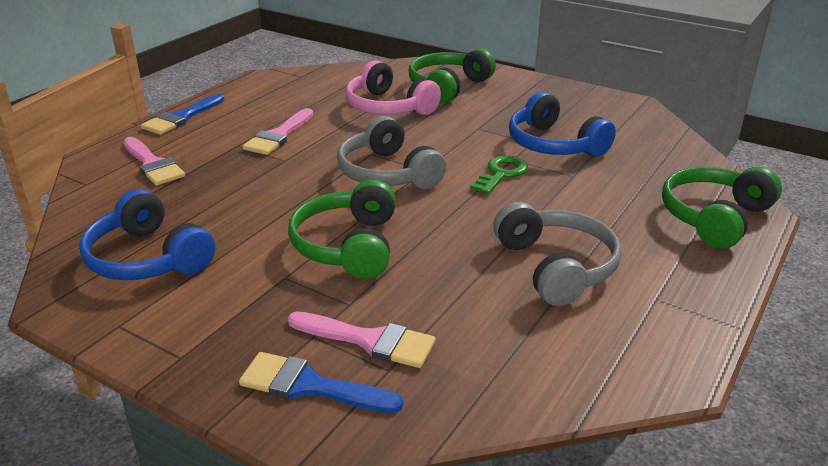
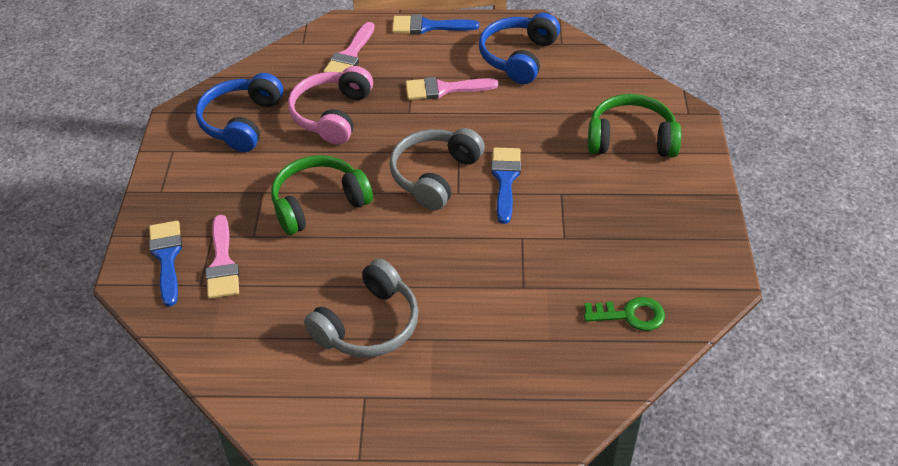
camera: 60 degrees right, 15 degrees up
pink headphones [345,60,441,115] -> pink headphones moved to [288,66,373,145]
green key [470,155,528,194] -> green key moved to [584,297,665,331]
blue headphones [509,92,616,157] -> blue headphones moved to [479,13,560,84]
green headphones [662,167,782,249] -> none
none -> blue brush [491,148,521,224]

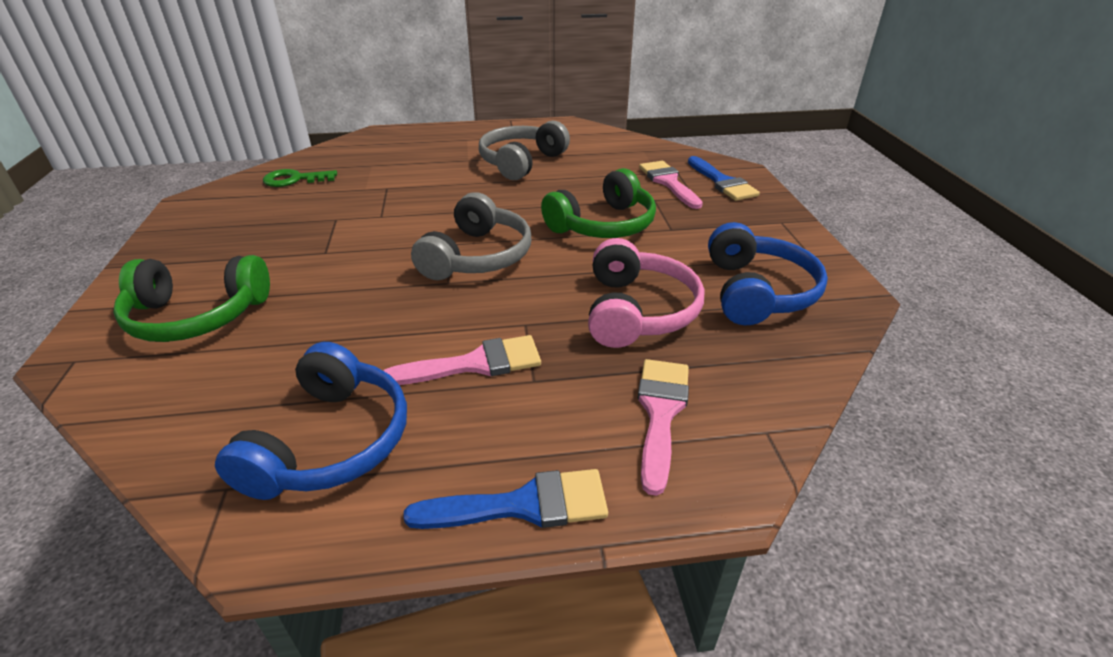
camera: 170 degrees right, 10 degrees down
blue brush [491,148,521,224] -> none

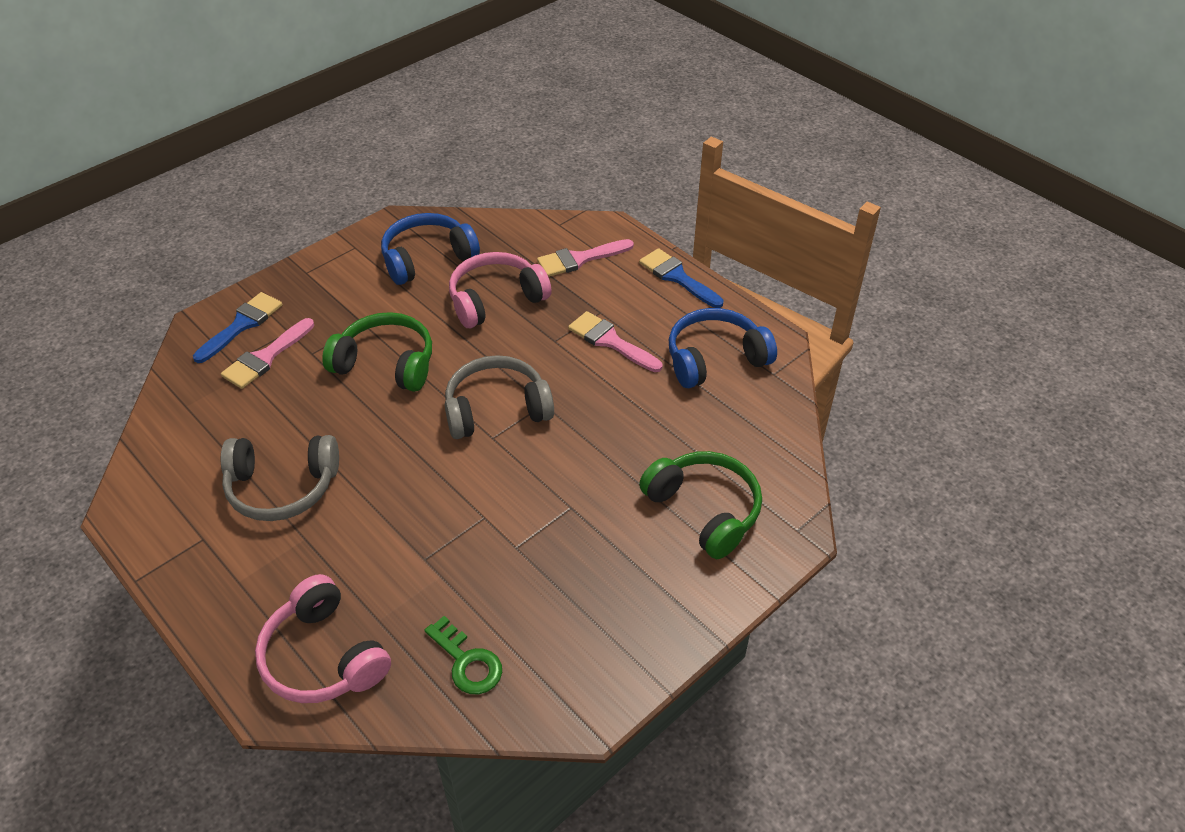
camera: 125 degrees left, 10 degrees up
none -> pink headphones [255,574,391,703]

